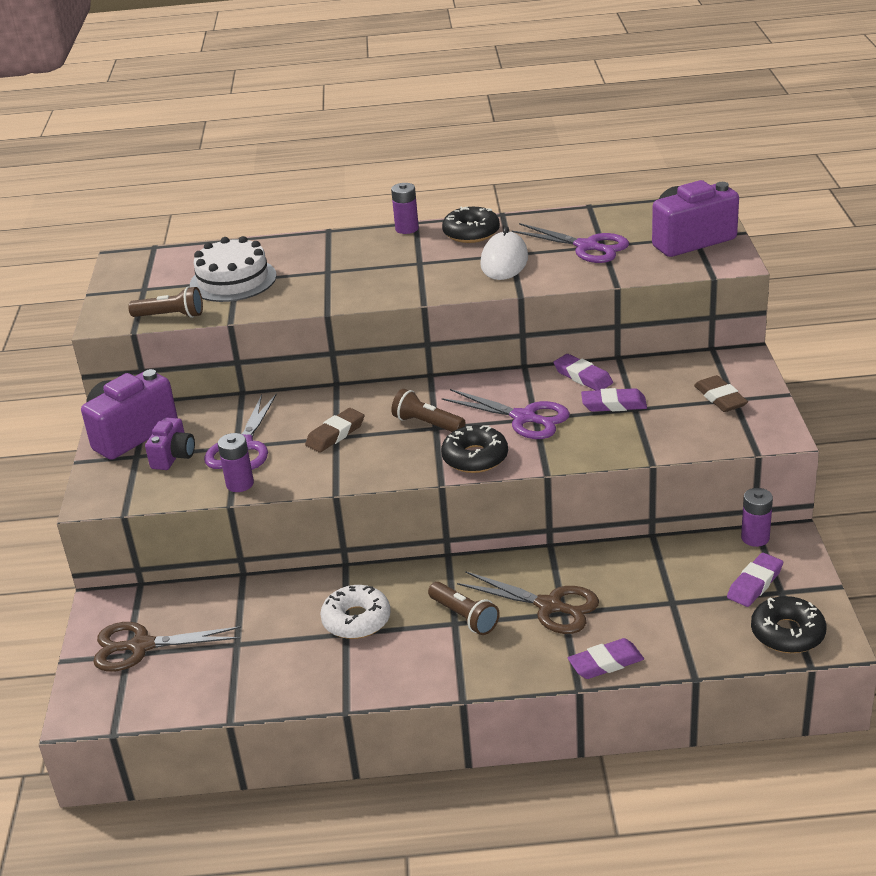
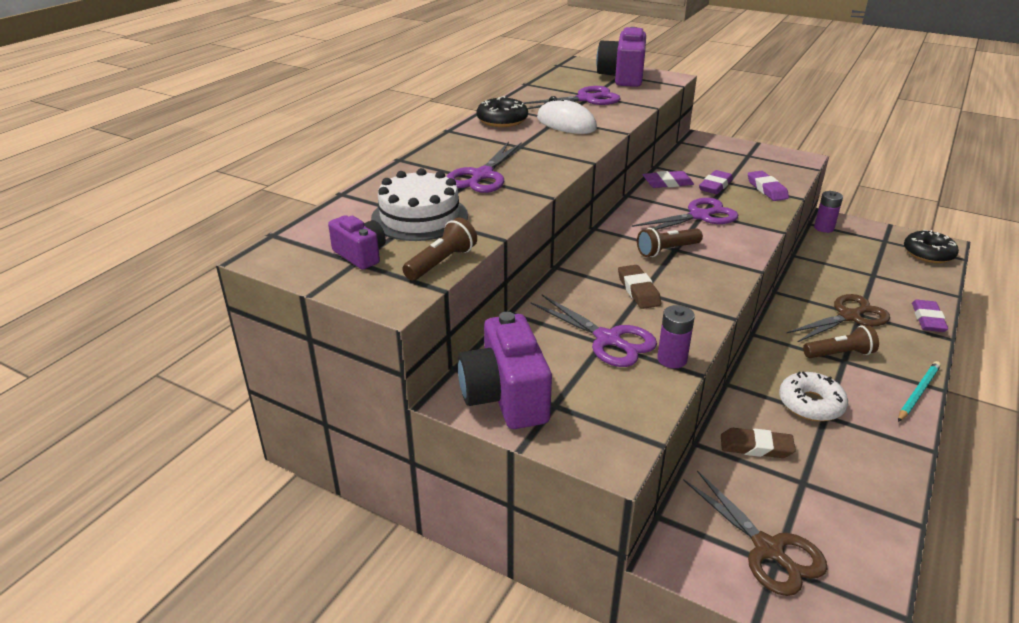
camera: 60 degrees left, 0 degrees up
brown scissors [93,622,241,672] -> brown scissors turned 60 degrees counterclockwise [683,470,828,596]
purple camera [145,417,195,470] -> purple camera moved to [328,215,386,270]
purple battery [391,183,419,234] -> none
black donut [441,425,508,473] -> none
brown eraser [694,375,748,412] -> brown eraser moved to [721,428,796,458]
purple eraser [727,553,783,607] -> purple eraser moved to [748,171,789,201]
none -> purple scissors [446,142,522,193]
none -> turquoise pencil [898,361,941,422]

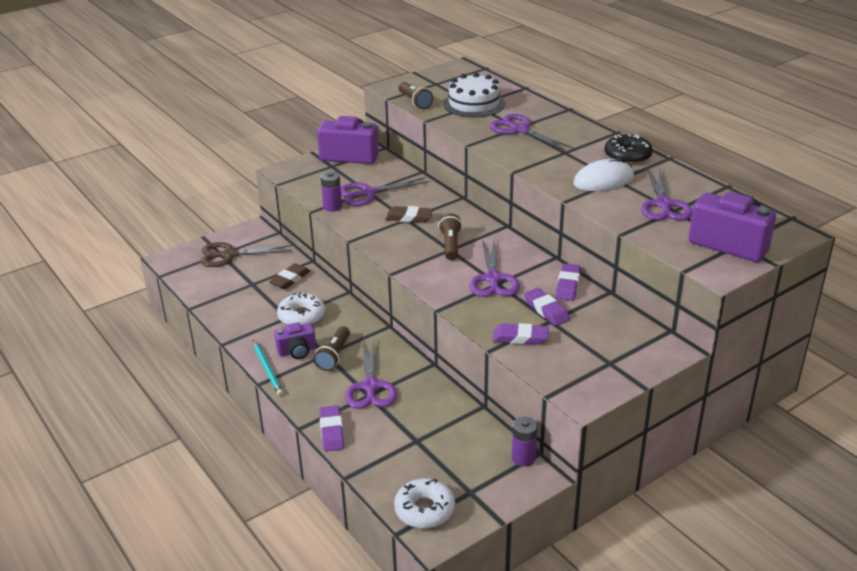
camera: 115 degrees right, 0 degrees up
purple camera [328,215,386,270] -> purple camera moved to [274,322,316,359]
brown scissors [787,294,890,342] -> purple scissors [345,339,397,409]
black donut [904,230,959,263] -> white donut [394,478,455,529]
purple eraser [912,300,948,332] -> purple eraser turned 45 degrees clockwise [319,405,344,451]

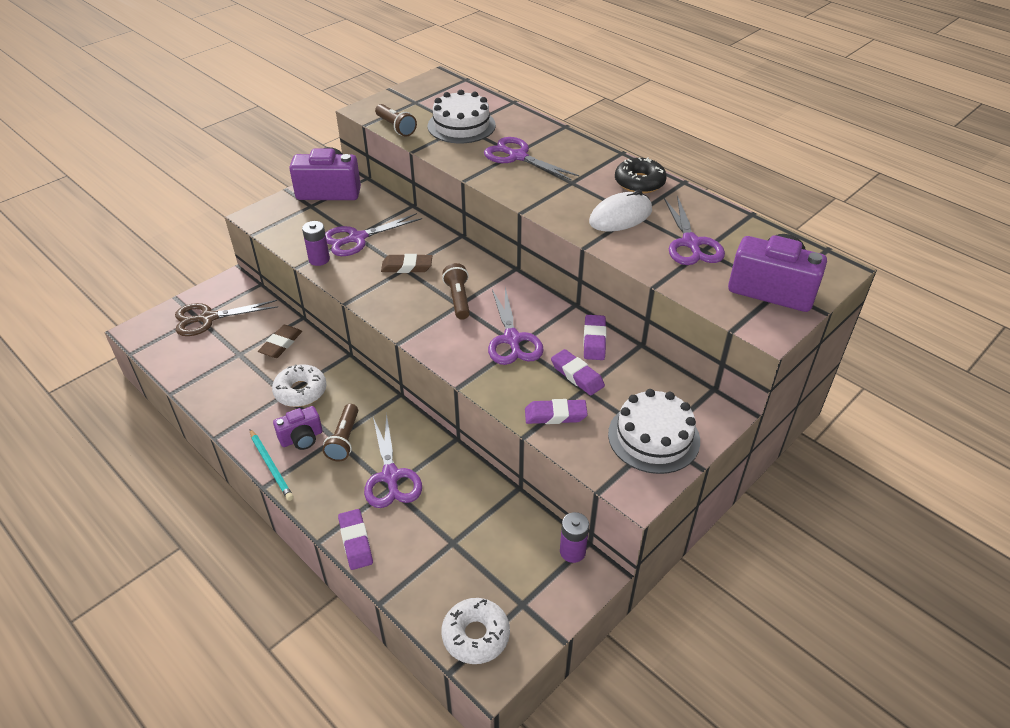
camera: 10 degrees left, 10 degrees up
none -> white cake [608,389,700,474]

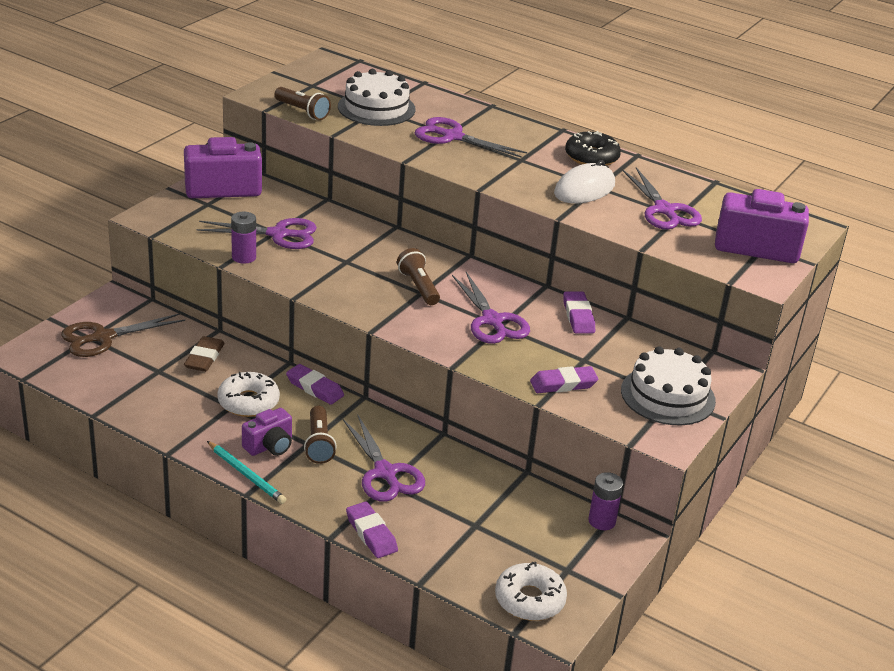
camera: 15 degrees left, 10 degrees down
purple scissors [325,213,422,256] -> purple scissors turned 135 degrees counterclockwise [197,218,317,249]
brown eraser [381,254,432,273] -> none
purple eraser [551,349,605,395] -> purple eraser moved to [286,364,344,405]

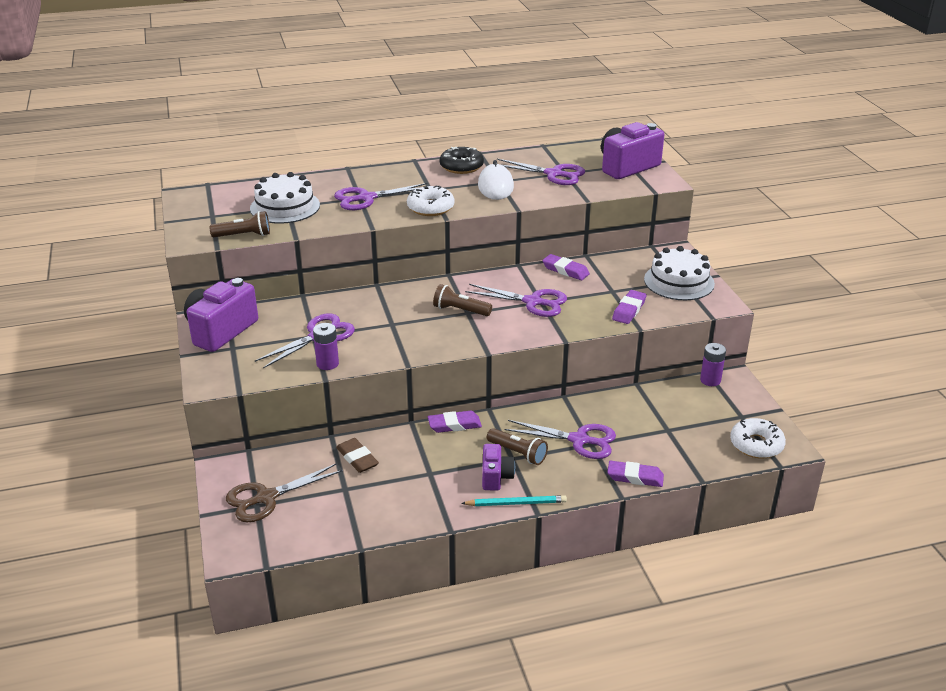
camera: 45 degrees left, 0 degrees up
brown scissors [61,313,185,357] -> brown scissors turned 45 degrees clockwise [226,463,343,522]
white donut [217,372,280,417] -> white donut moved to [407,185,454,216]

